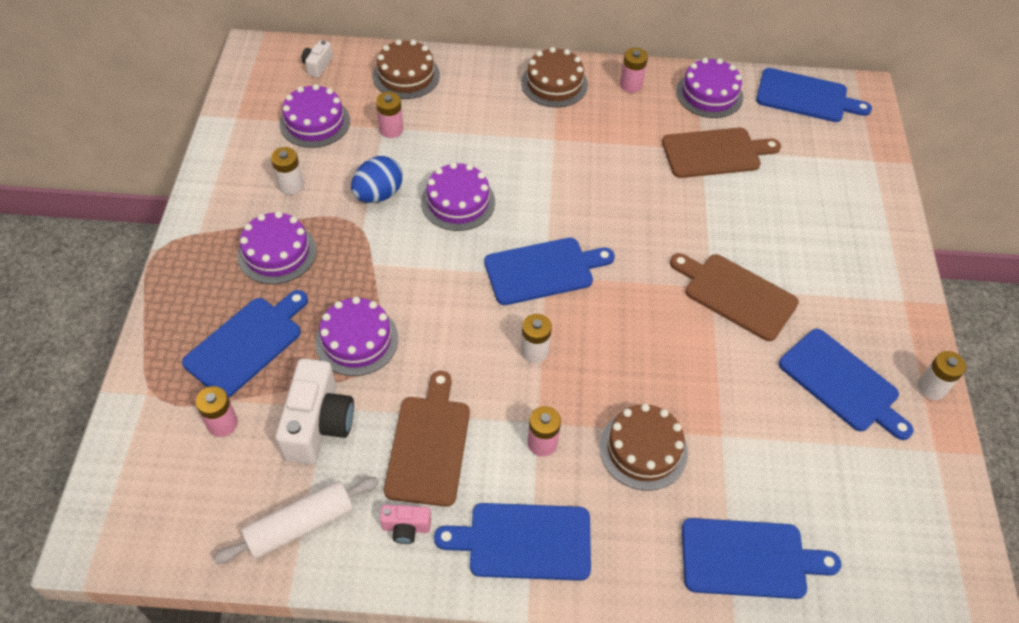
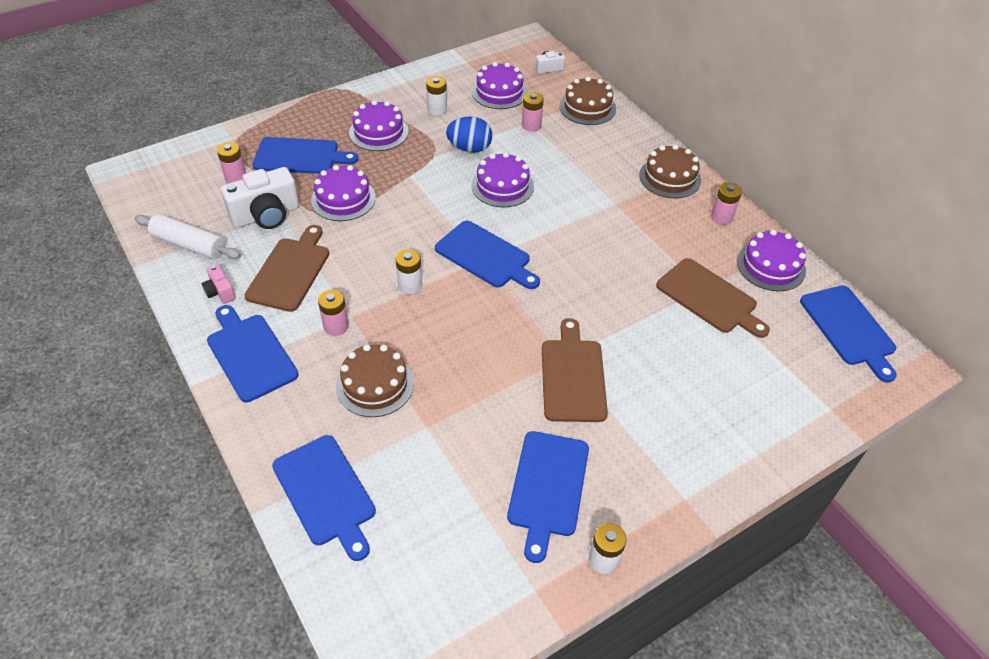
camera: 55 degrees right, 5 degrees down
brown cutting board [384,371,470,507] -> brown cutting board turned 45 degrees counterclockwise [245,225,329,312]

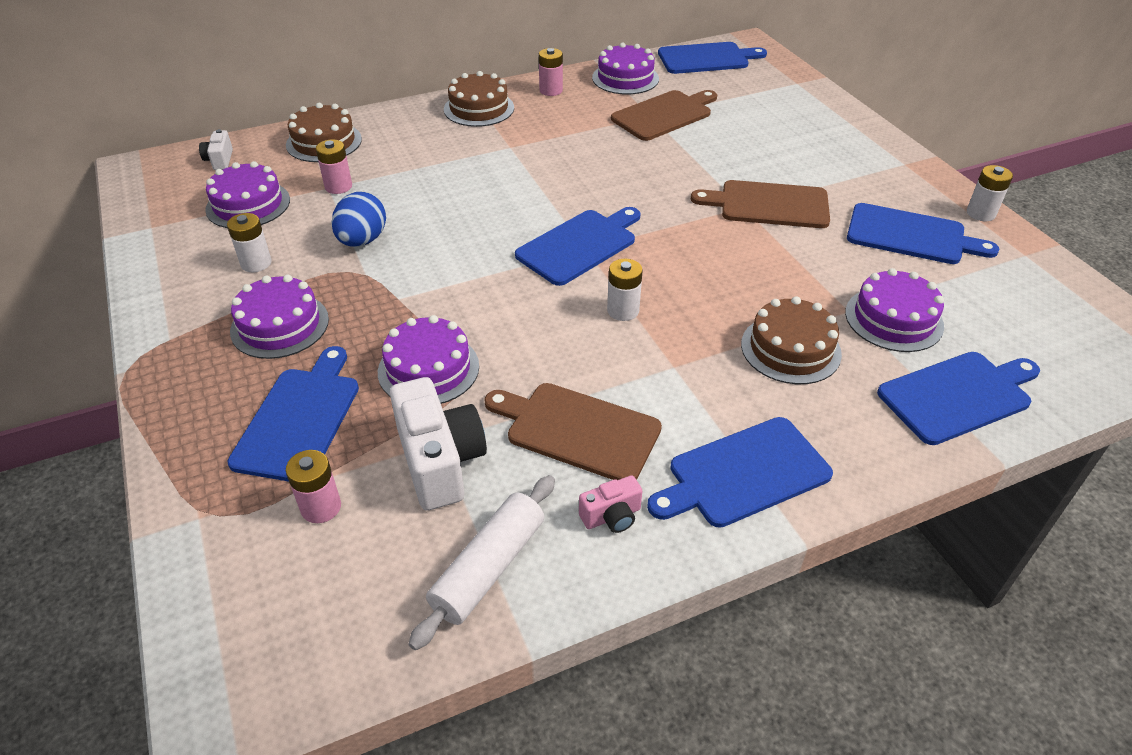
camera: 80 degrees left, 5 degrees down
pink battery [318,290,349,336] -> none
purple cake [471,152,534,207] -> purple cake moved to [845,268,944,352]

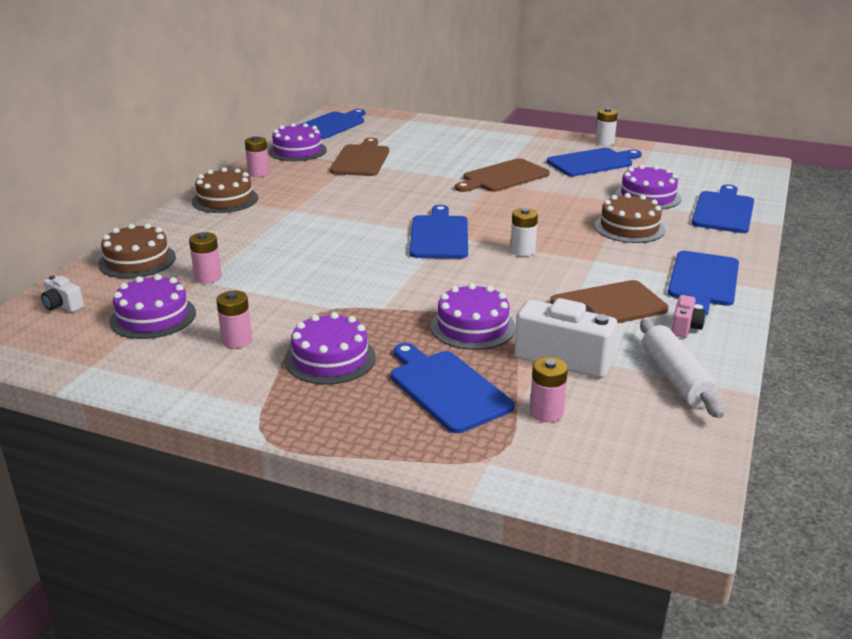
camera: 45 degrees left, 15 degrees down
white battery [227,213,272,272] -> pink battery [216,291,252,348]
blue egg [331,192,386,247] -> none

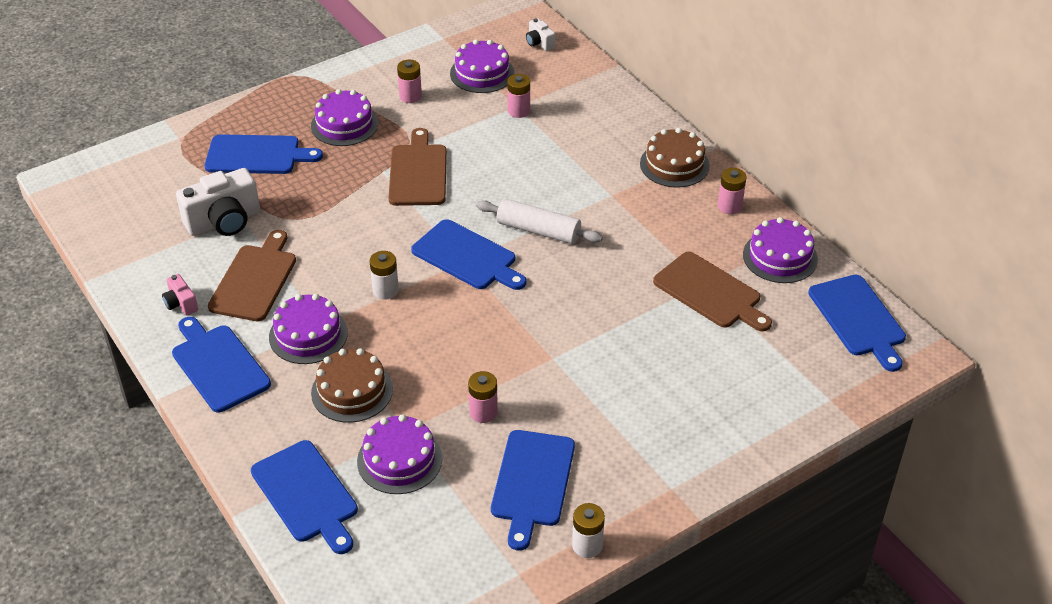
camera: 125 degrees right, 15 degrees up
white camera [41,275,84,312] -> white camera turned 105 degrees counterclockwise [526,18,555,51]
brown cake [98,223,176,278] -> none
purple cake [430,283,516,350] -> purple cake moved to [269,294,348,364]
brown cutting board [455,158,550,192] -> brown cutting board moved to [388,128,447,206]
pink battery [530,357,568,423] -> pink battery moved to [468,371,498,423]
white rolling pin [640,319,724,418] -> white rolling pin moved to [476,199,603,244]

